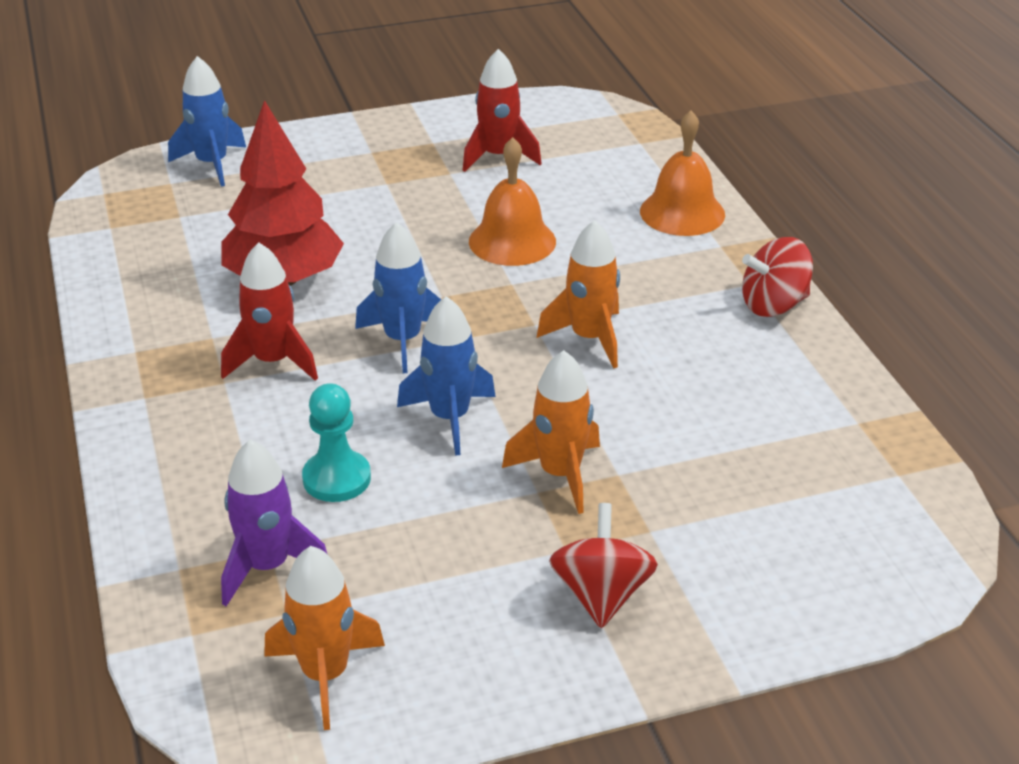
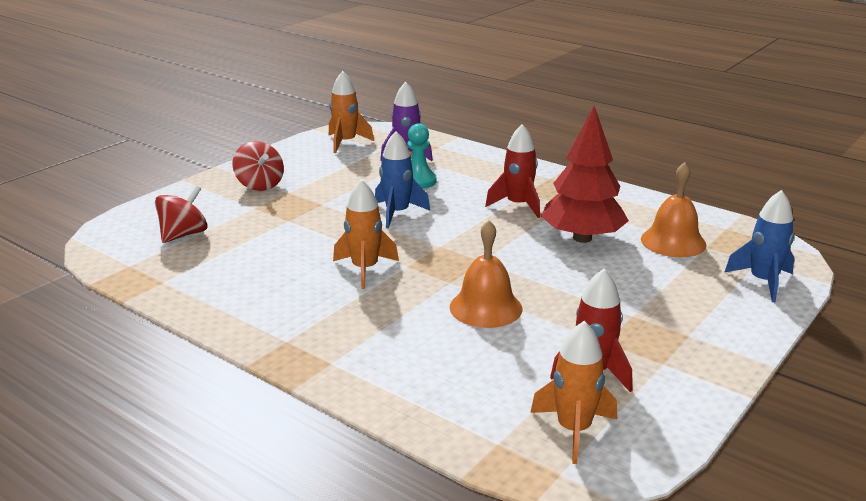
camera: 145 degrees right, 10 degrees down
blue rocket [355,222,441,373] -> none
orange rocket [502,350,600,514] -> orange rocket moved to [530,321,617,464]
orange bell [640,111,725,236] -> orange bell moved to [641,162,707,257]
red spinning top [742,237,813,317] -> red spinning top moved to [155,185,208,243]

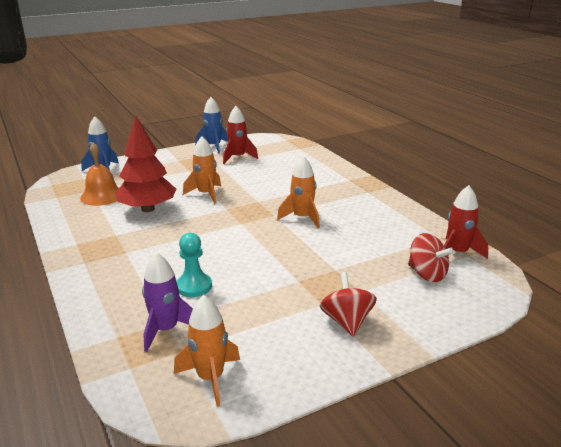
camera: 155 degrees left, 0 degrees up
red spinning top [155,185,208,243] -> red spinning top turned 105 degrees counterclockwise [408,233,454,282]
blue rocket [375,131,430,229] -> blue rocket moved to [195,97,228,154]
orange bell [450,220,522,328] -> none
red rocket [485,124,540,218] -> red rocket moved to [444,185,488,259]
orange rocket [530,321,617,464] -> orange rocket moved to [183,136,221,204]

